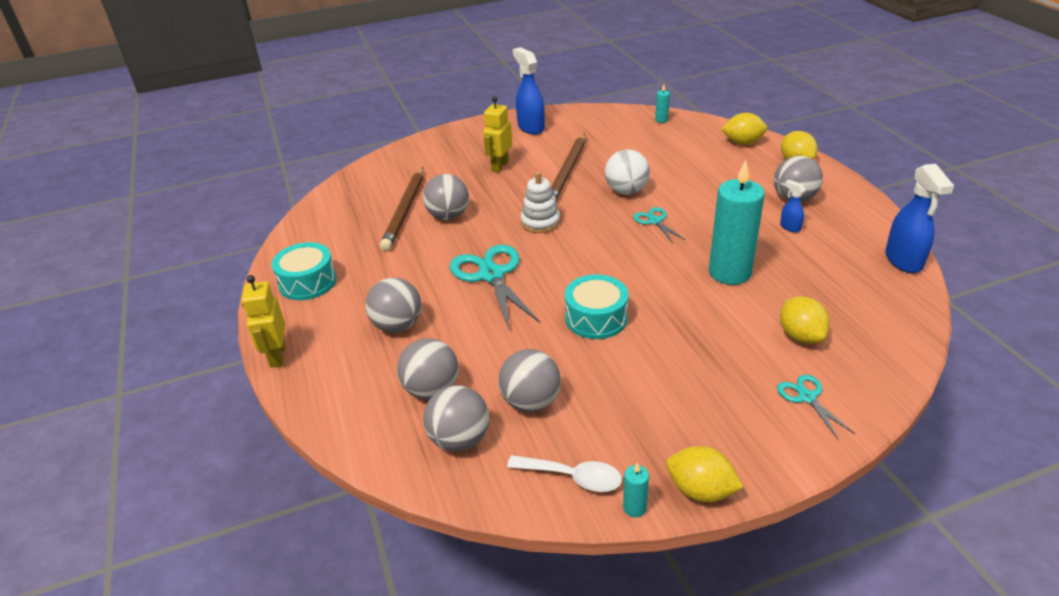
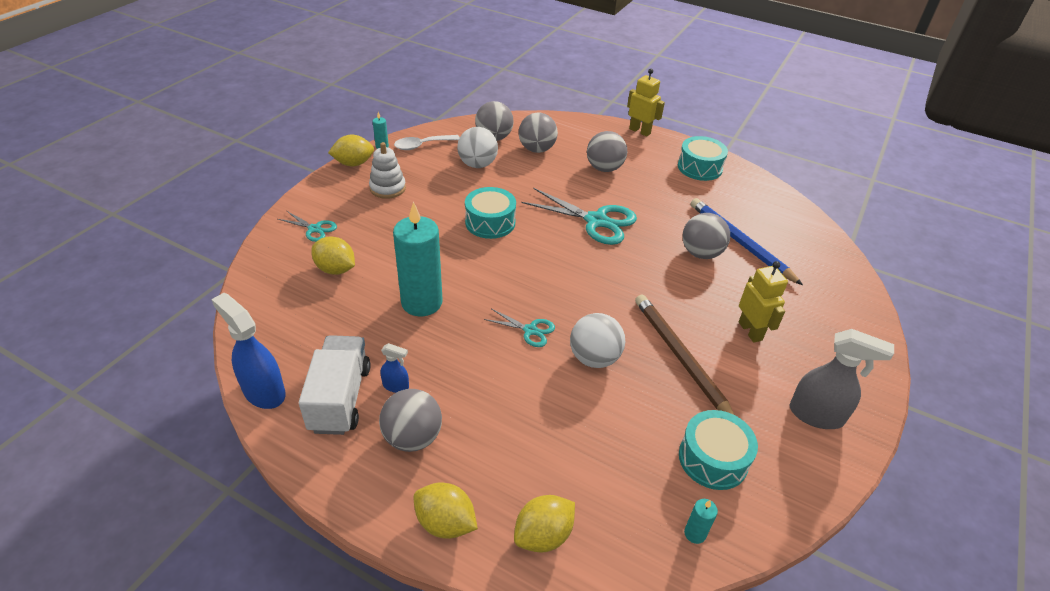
camera: 135 degrees right, 5 degrees up
brown pencil [380,167,423,251] -> blue pencil [691,198,803,285]
grey ball [498,349,561,412] -> white ball [457,127,498,168]
blue spray bottle [513,47,545,135] -> grey spray bottle [789,329,894,429]
white stacking toy [521,172,560,233] -> white stacking toy moved to [369,142,406,199]
none -> white truck [299,335,371,435]
none -> turquoise drum [679,410,758,490]

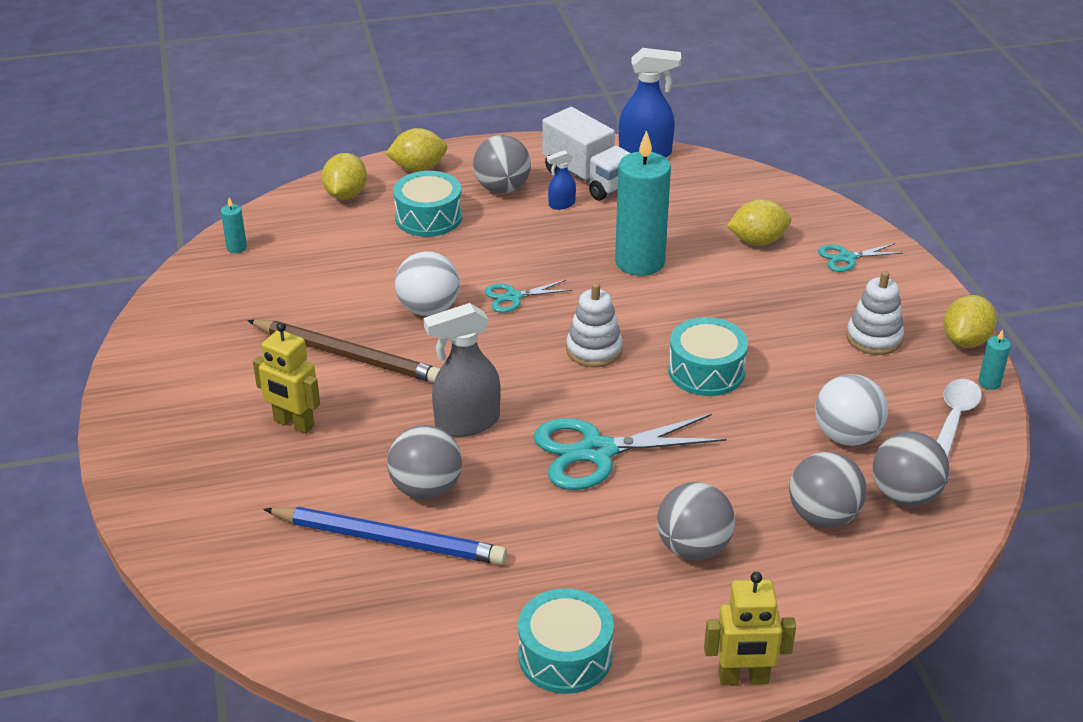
camera: 140 degrees right, 5 degrees down
turquoise drum [679,410,758,490] -> turquoise drum moved to [393,171,462,237]
grey spray bottle [789,329,894,429] -> grey spray bottle moved to [424,303,501,437]
none -> white stacking toy [566,283,623,367]

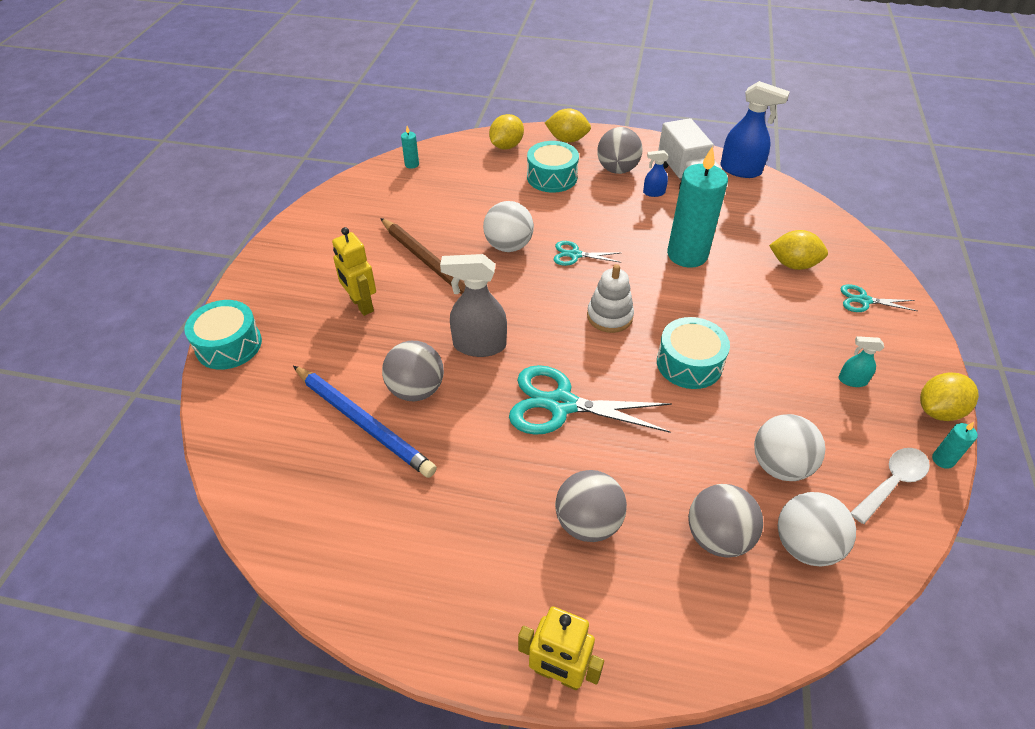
camera: 25 degrees right, 10 degrees up
turquoise drum [518,588,614,694] -> turquoise drum moved to [184,300,262,370]
white stacking toy [846,271,904,355] -> turquoise spray bottle [838,336,884,387]
grey ball [873,432,950,507] -> white ball [778,492,856,567]

